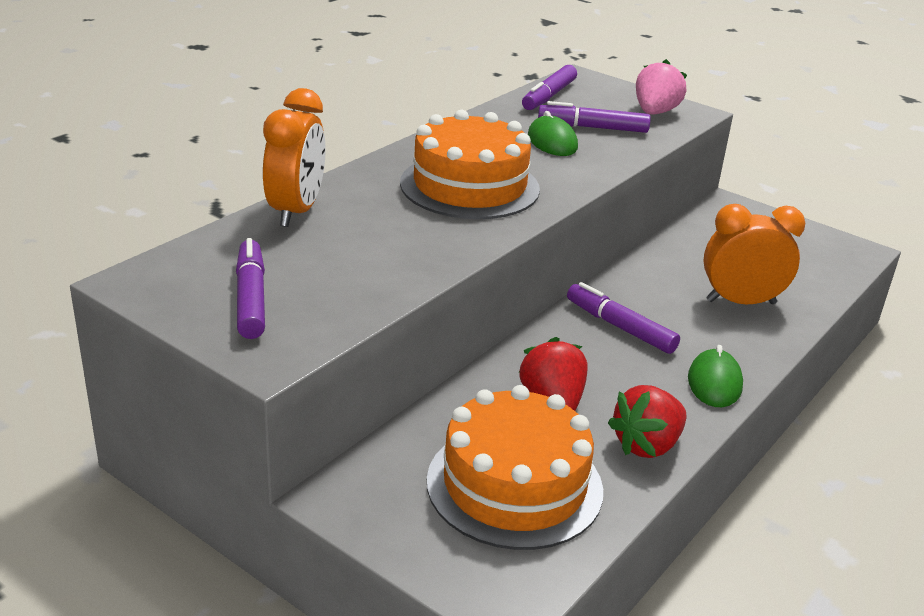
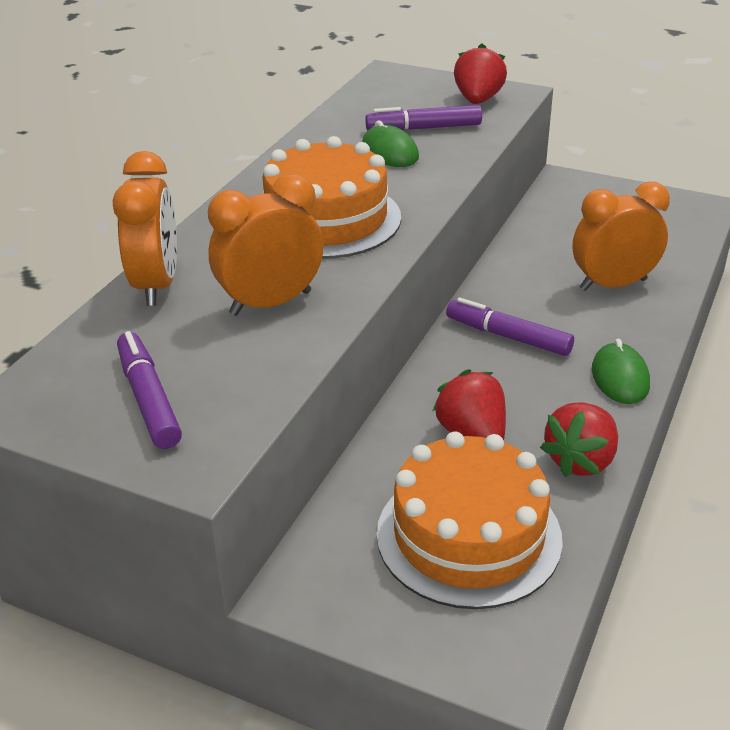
camera: 10 degrees left, 5 degrees up
purple marker [522,65,577,110] -> none
pink strawberry [636,59,687,115] -> red strawberry [454,44,507,104]
none -> orange clock [208,174,323,316]

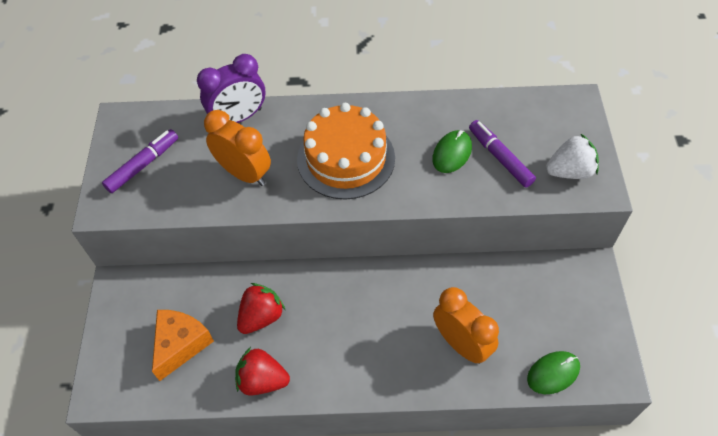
camera: 65 degrees right, 20 degrees up
orange clock [113,151,177,306] -> purple clock [197,54,266,123]
orange cake [377,431,563,609] -> orange cheese [152,310,214,381]
purple marker [446,298,574,356] -> none
red strawberry [454,44,507,104] -> white strawberry [546,133,599,179]
green mouse [592,339,650,404] -> green mouse moved to [527,351,580,394]

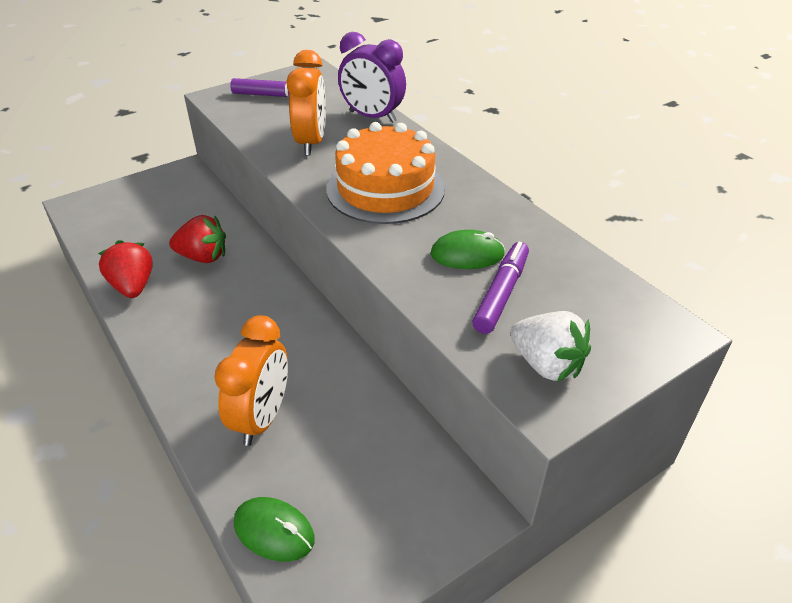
camera: 55 degrees right, 15 degrees down
orange cheese [152,310,214,381] -> none

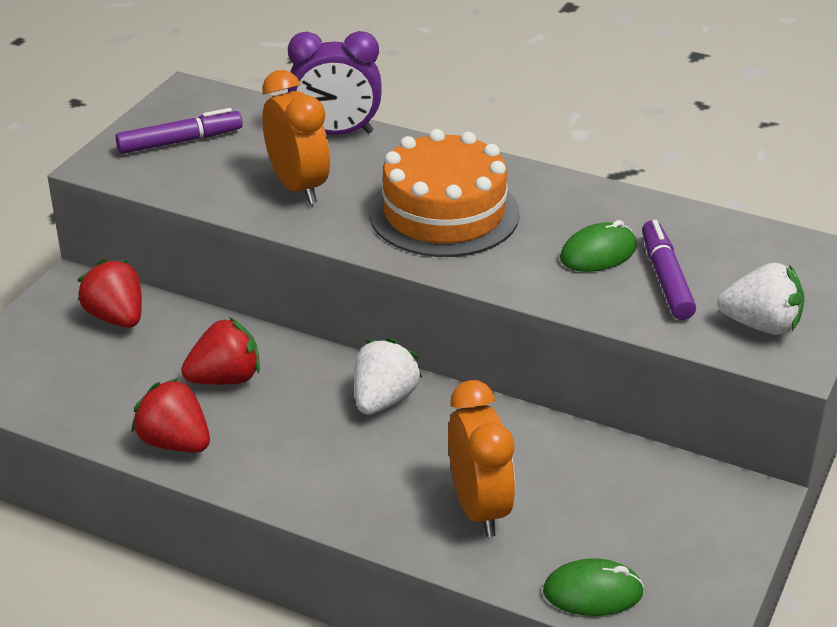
camera: 30 degrees left, 5 degrees down
none -> red strawberry [77,259,142,328]
none -> white strawberry [354,338,422,415]

